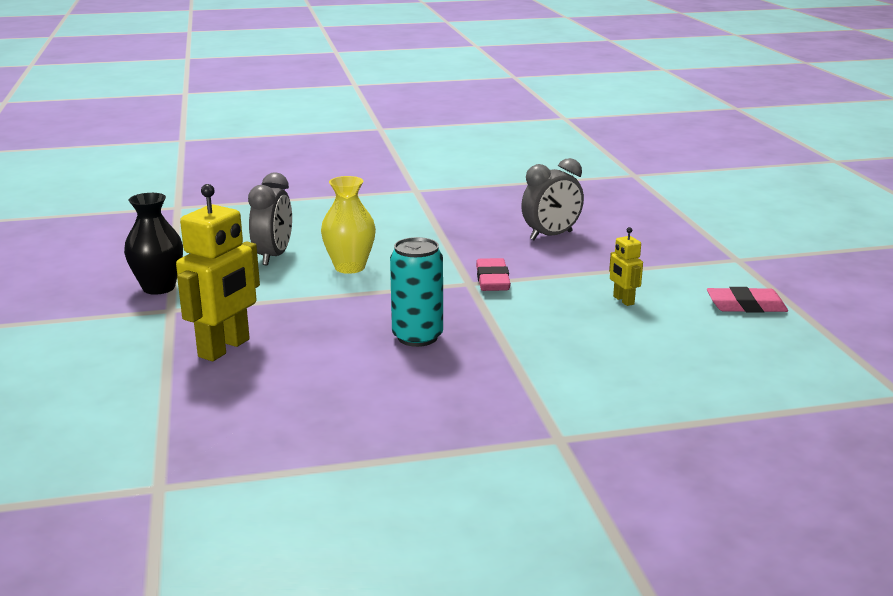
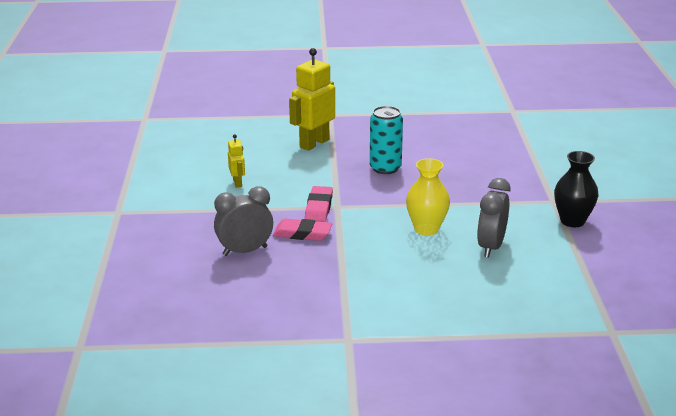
camera: 170 degrees left, 5 degrees up
yellow robot [176,184,260,361] -> yellow robot moved to [289,48,335,151]
pink eraser [707,287,788,313] -> pink eraser moved to [273,219,332,241]

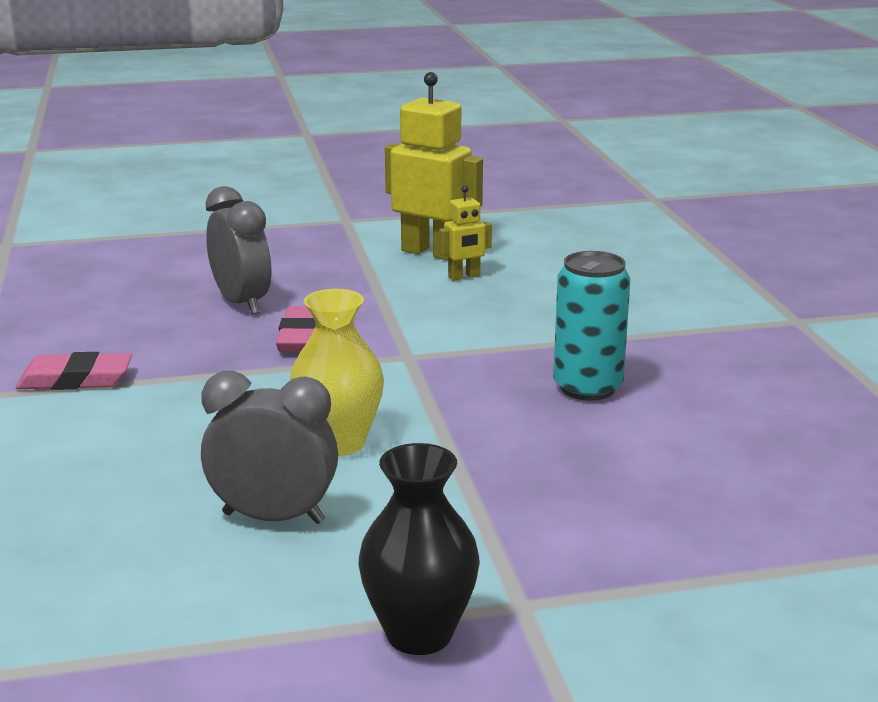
camera: 80 degrees right, 5 degrees down
yellow robot [289,48,335,151] -> yellow robot moved to [385,72,483,260]
pink eraser [305,186,333,222] -> pink eraser moved to [16,352,132,390]

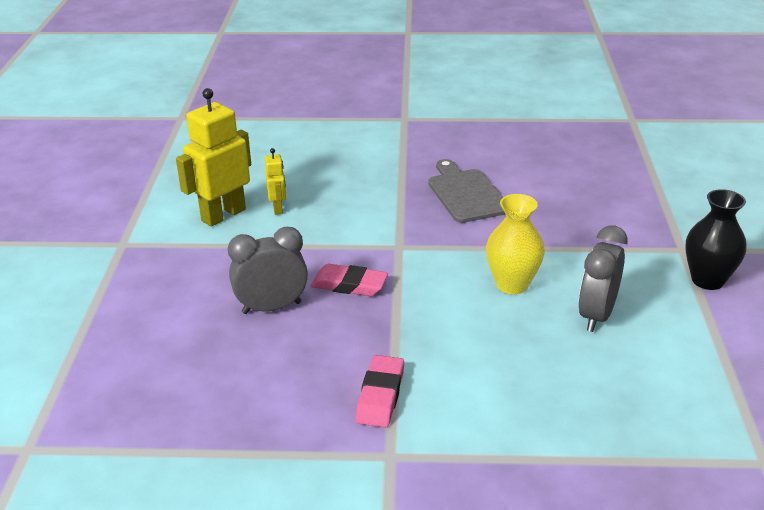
camera: 75 degrees left, 10 degrees up
turquoise can [553,251,630,401] -> grey cutting board [428,159,506,223]

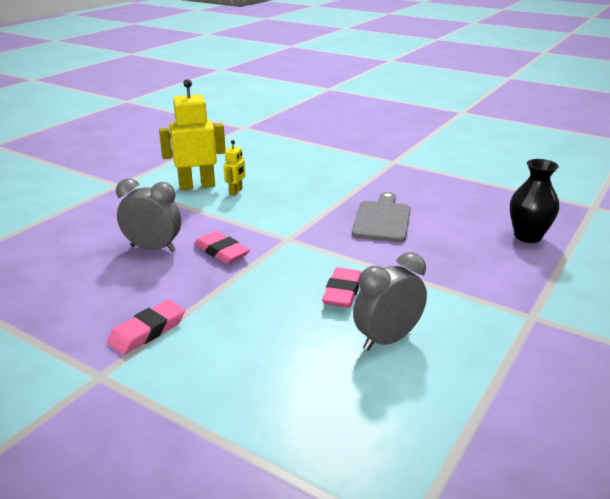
camera: 30 degrees right, 5 degrees down
yellow vase [486,194,544,294] -> pink eraser [322,267,361,308]
black vase [685,189,747,290] -> black vase moved to [510,159,559,243]

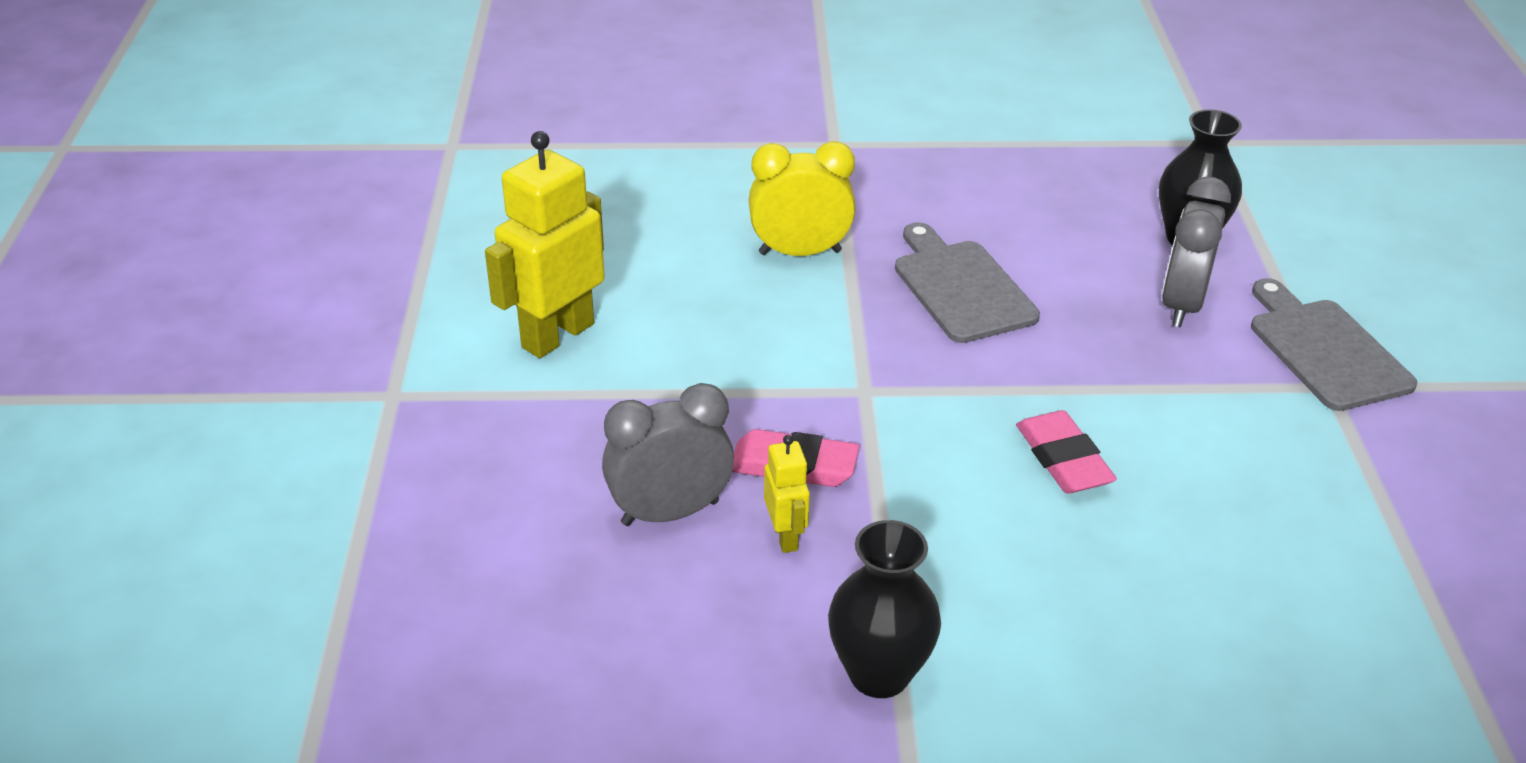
camera: 35 degrees left, 10 degrees up
pink eraser [107,300,185,355] -> black vase [828,520,941,698]
yellow robot [224,140,245,196] -> yellow robot moved to [764,435,810,553]
grey clock [353,252,427,351] -> grey clock moved to [1162,177,1231,327]
none -> yellow clock [749,141,856,256]
none -> grey cutting board [1251,278,1417,411]

